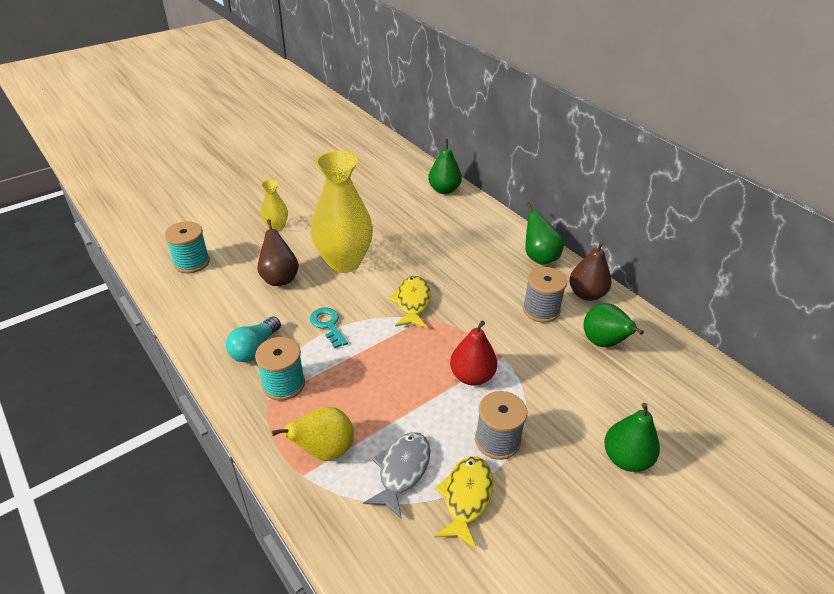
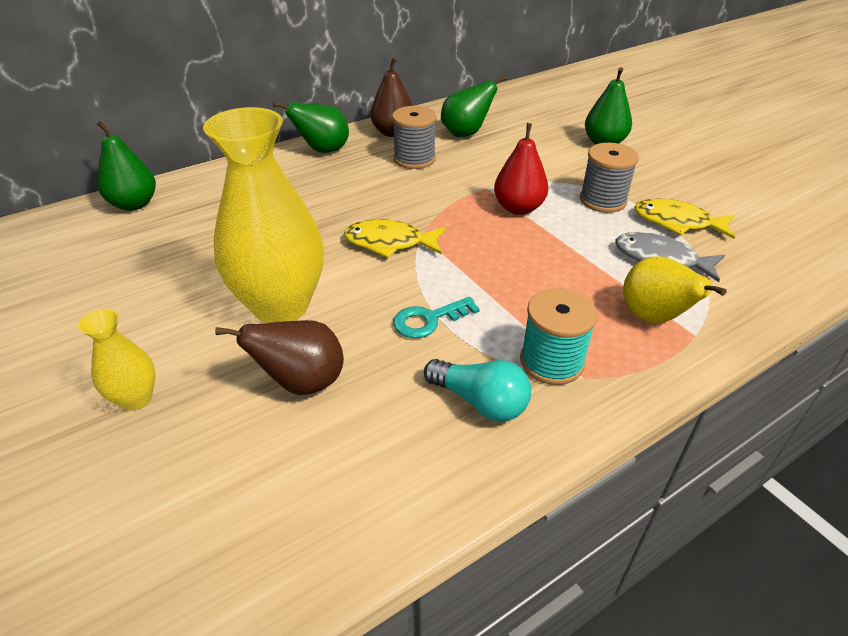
camera: 85 degrees left, 0 degrees up
turquoise spool [164,221,210,273] -> none

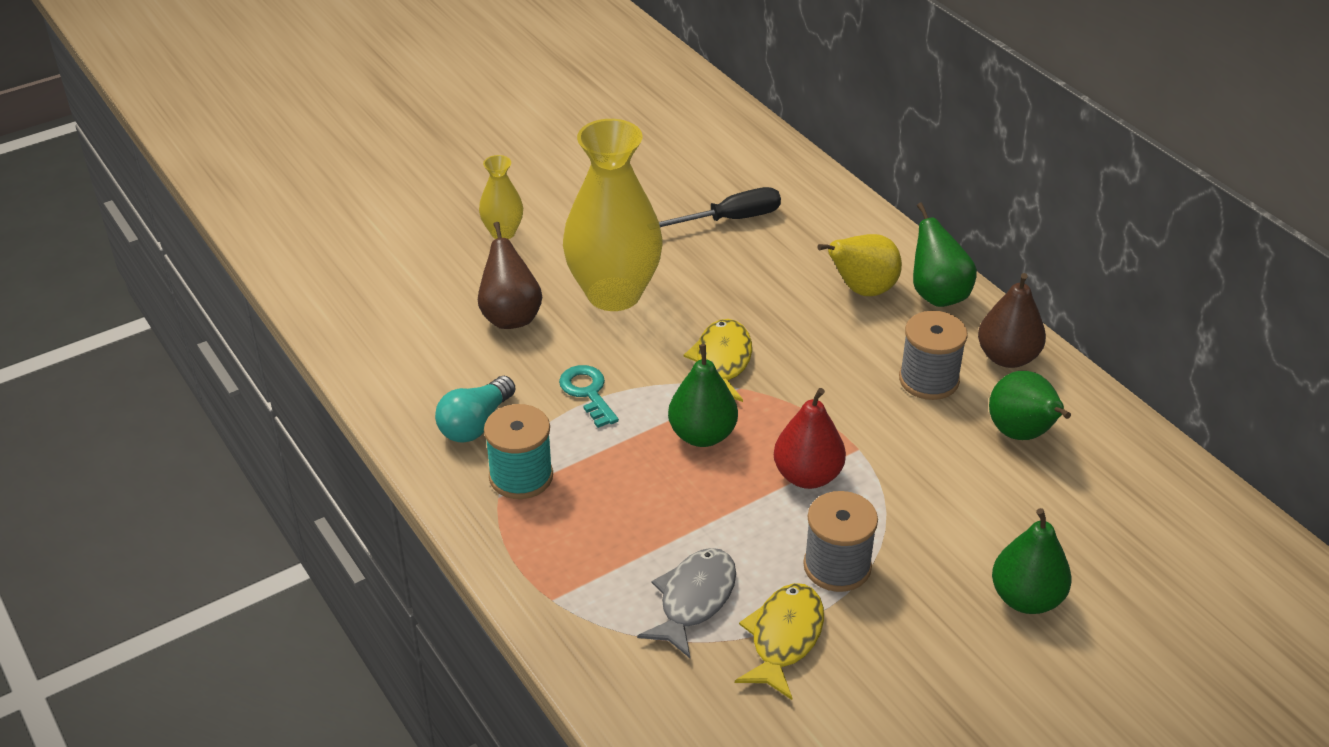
camera: 90 degrees right, 0 degrees up
green pear [97,121,156,211] -> green pear moved to [668,344,738,447]
yellow pear [623,256,727,323] -> yellow pear moved to [818,234,902,296]
none -> black screwdriver [659,187,781,227]

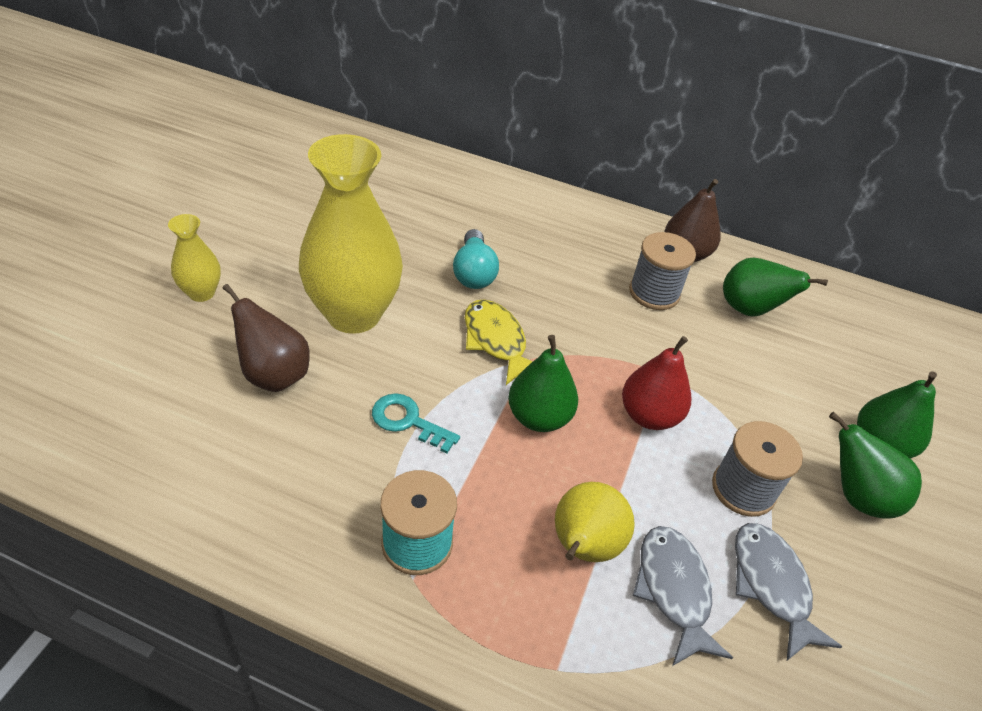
camera: 40 degrees left, 5 degrees up
turquoise light bulb [435,376,515,443] -> turquoise light bulb moved to [453,229,499,289]
black screwdriver [659,187,781,227] -> none
yellow fish [735,583,824,700] -> grey fish [735,523,842,661]
yellow pear [818,234,902,296] -> yellow pear moved to [555,482,635,562]
green pear [913,203,977,307] -> green pear moved to [829,412,922,519]

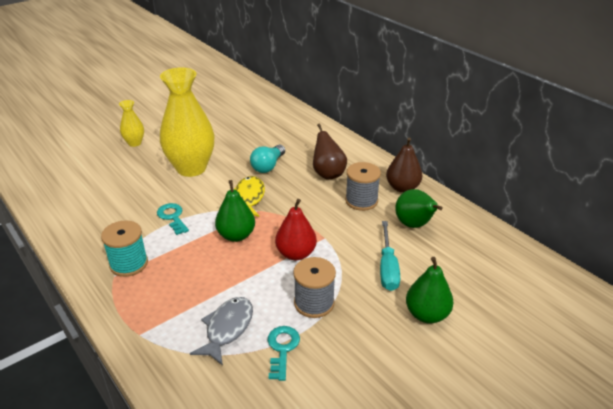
camera: 35 degrees right, 10 degrees down
brown pear [223,284,310,392] -> brown pear moved to [313,124,347,179]
yellow pear [555,482,635,562] -> none
grey fish [735,523,842,661] -> turquoise key [268,326,300,381]
green pear [829,412,922,519] -> none
none -> turquoise screwdriver [380,221,400,291]

